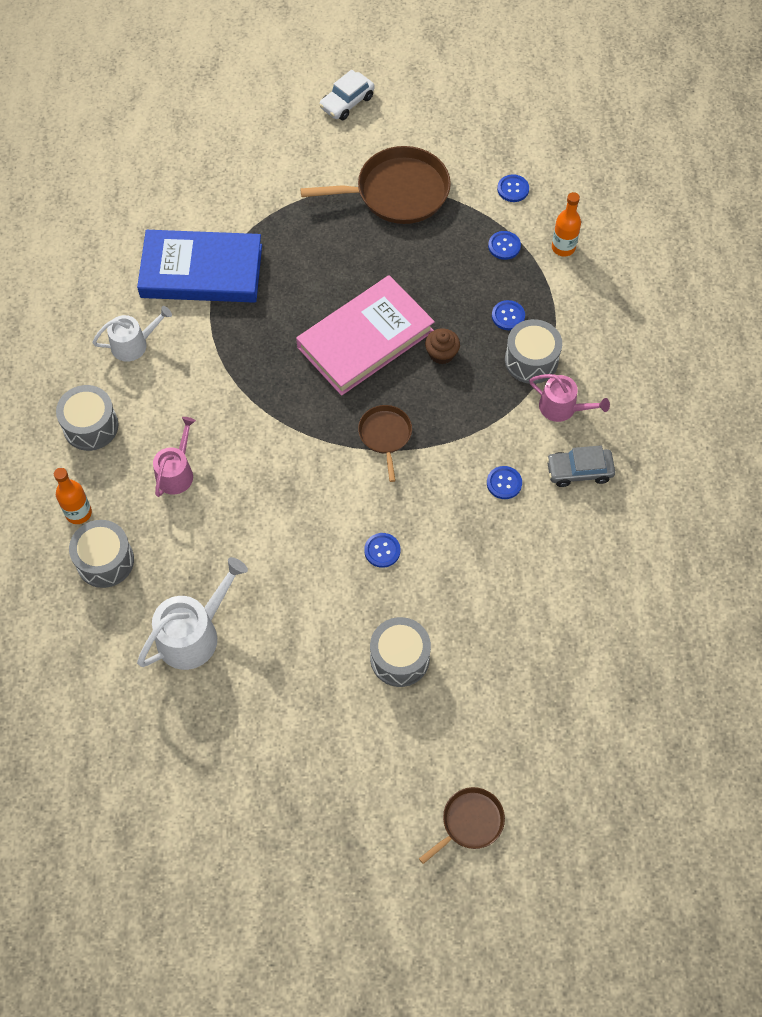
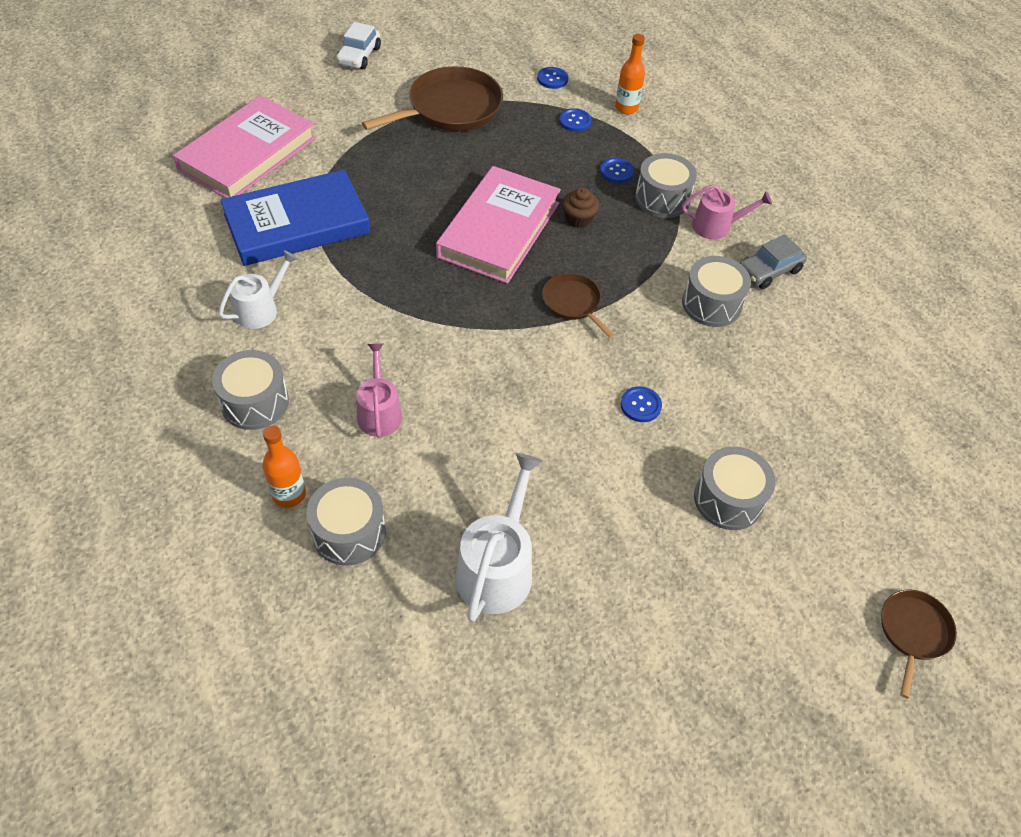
camera: 30 degrees left, 10 degrees down
blue button [487,466,522,499] -> grey drum [682,256,751,327]
none -> pink book [173,95,316,198]

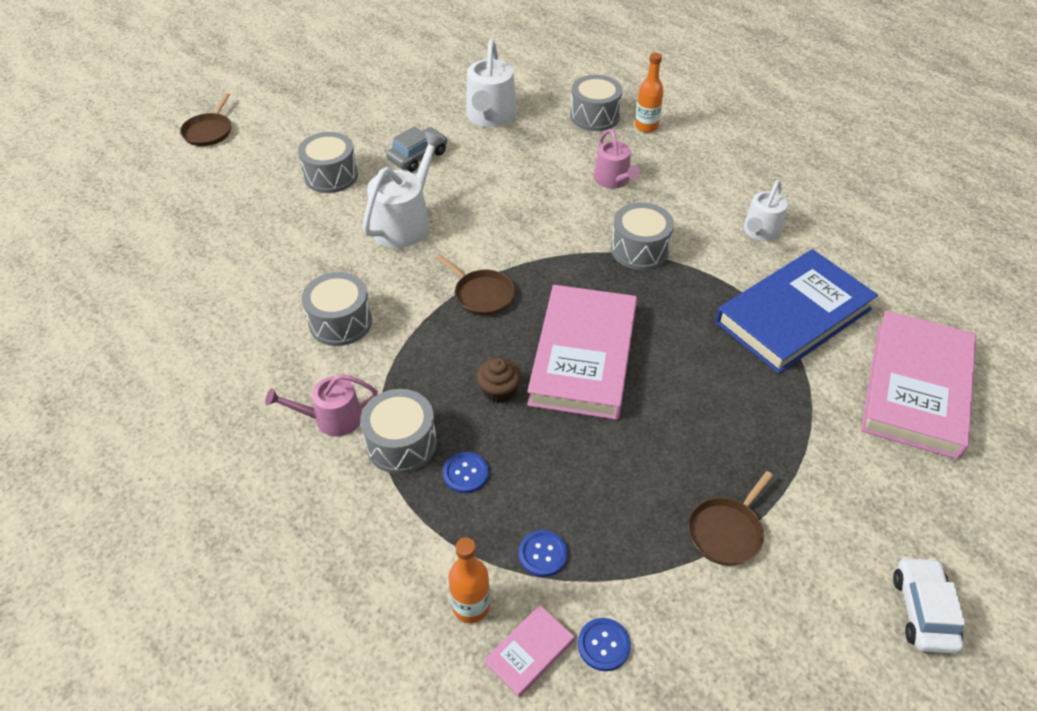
camera: 170 degrees right, 5 degrees down
grey drum [212,350,289,430] -> grey drum moved to [611,202,674,270]
brown pan [362,66,503,131] -> brown pan [688,471,773,566], size x0.54
blue button [620,386,662,422] -> white watering can [363,132,445,248]
grey car [740,235,807,289] -> grey car moved to [386,126,447,172]
none -> pink book [485,605,574,697]

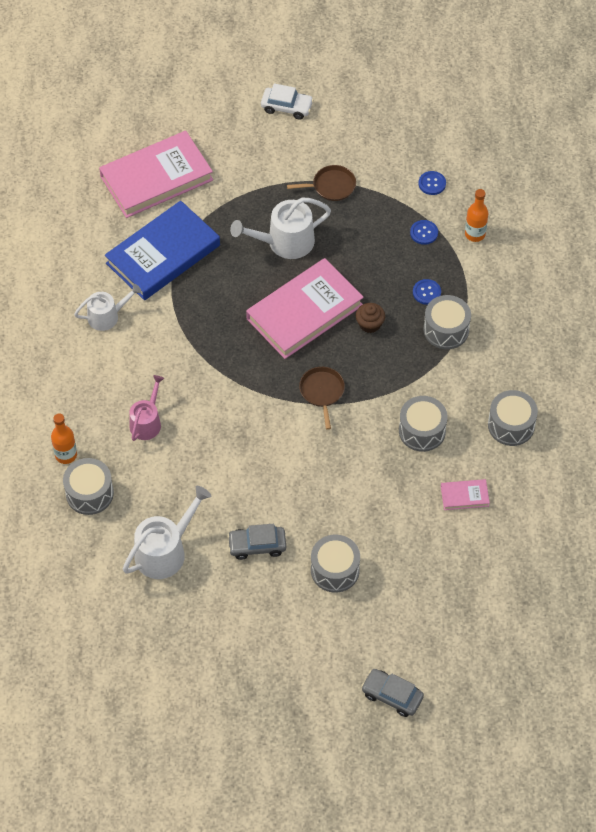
camera: 140 degrees left, 10 degrees up
brown pan [180,93,231,146] -> grey car [361,669,424,717]
pink watering can [265,374,378,437] -> none
white watering can [363,132,445,248] -> white watering can moved to [230,197,331,259]
pink book [485,605,574,697] -> pink book moved to [441,479,490,510]
grey drum [611,202,674,270] -> grey drum moved to [488,390,538,446]
blue book [715,249,878,374] -> blue book turned 45 degrees counterclockwise [105,201,220,300]
white car [893,556,965,654] -> white car turned 120 degrees counterclockwise [261,83,314,120]

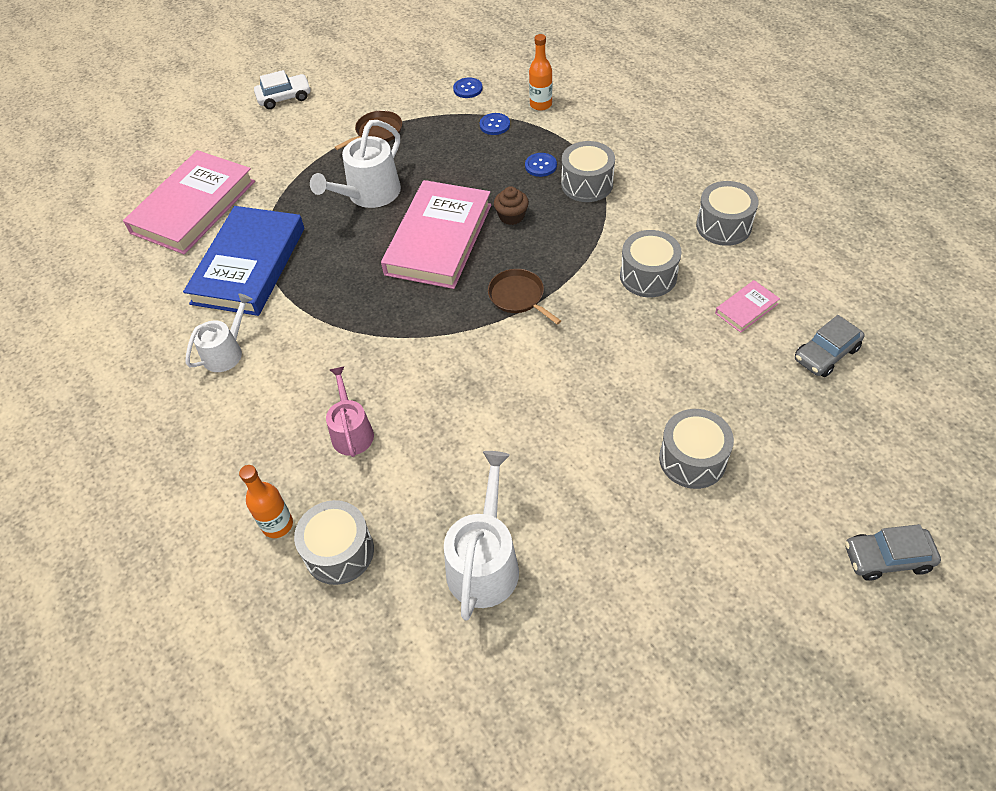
camera: 30 degrees left, 5 degrees down
grey car [227,524,286,560] -> grey car moved to [795,315,865,377]

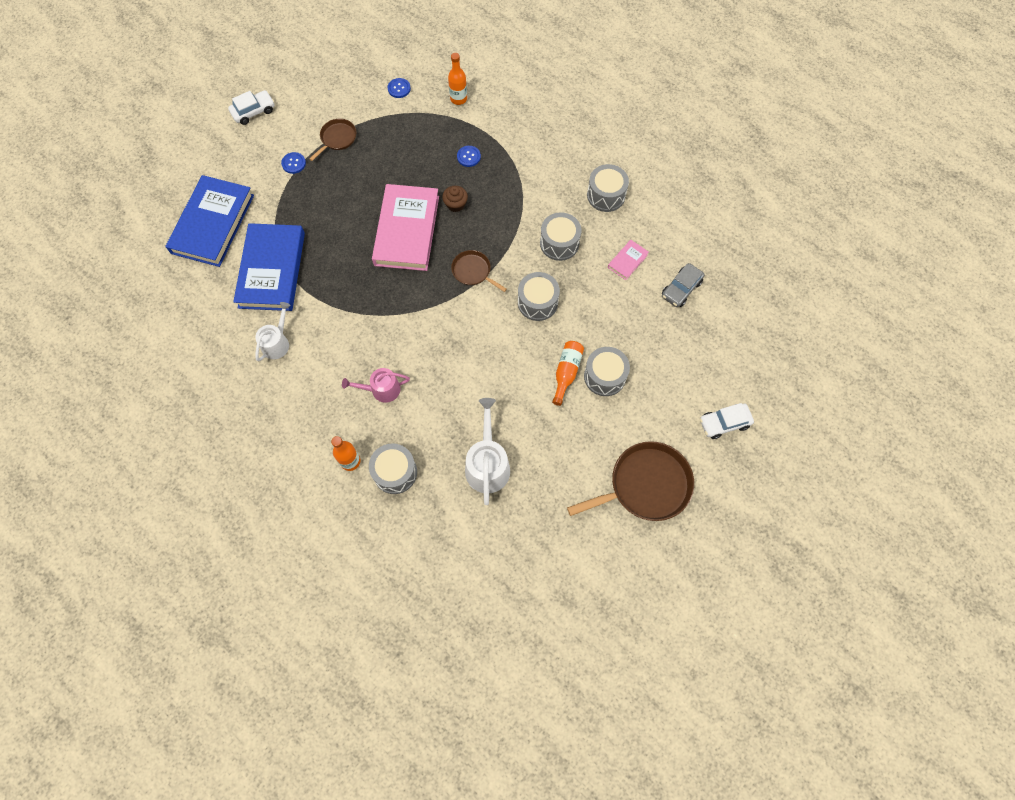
camera: 15 degrees left, 15 degrees up
pink book [123,150,255,254] -> blue book [165,175,254,267]
white watering can [310,120,401,208] -> none
pink watering can [326,366,374,457] -> pink watering can turned 75 degrees counterclockwise [342,368,410,403]
blue button [480,113,510,135] -> blue button moved to [281,152,306,174]
grey drum [561,141,615,202] -> grey drum moved to [518,272,560,321]
grey car [845,524,941,581] -> white car [700,403,754,439]
none -> orange bottle [552,341,584,406]
none -> brown pan [567,441,694,521]

